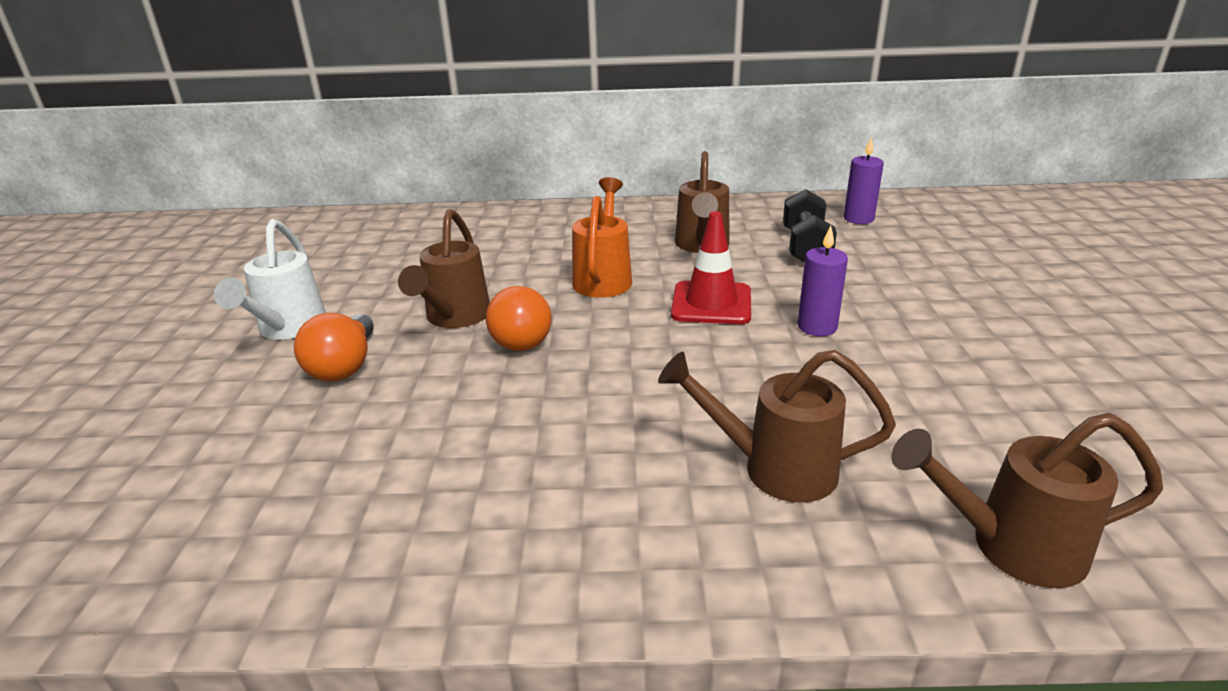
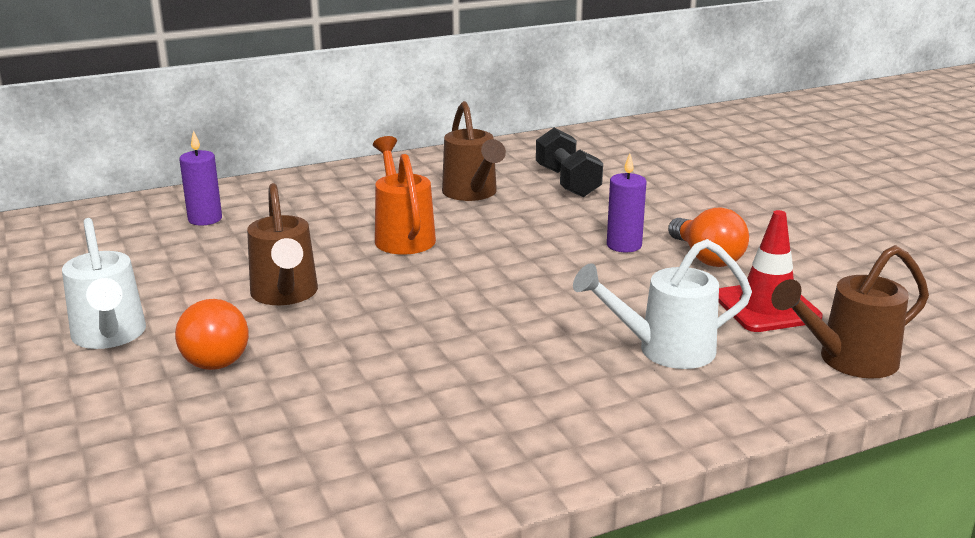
camera: 25 degrees left, 5 degrees down
orange light bulb [486,286,552,351] -> orange light bulb moved to [668,207,749,267]
brown watering can [658,350,896,503] -> white watering can [573,239,752,369]
red traffic cone [671,211,751,324] -> red traffic cone moved to [718,210,823,332]
purple candle [844,136,884,224] -> purple candle moved to [179,130,222,226]

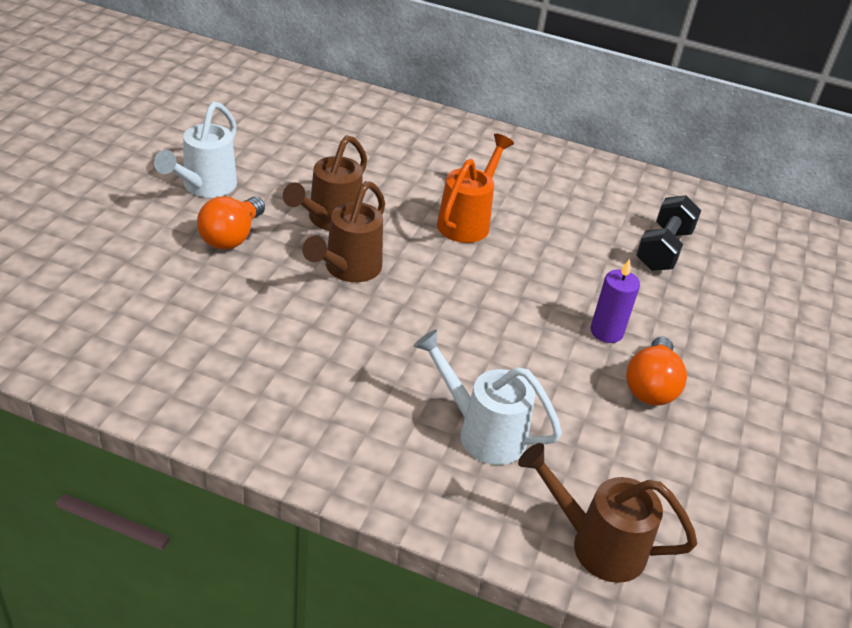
camera: 40 degrees right, 15 degrees up
purple candle [179,130,222,226] -> none
brown watering can [442,101,506,201] -> brown watering can moved to [302,181,385,282]
red traffic cone [718,210,823,332] -> none

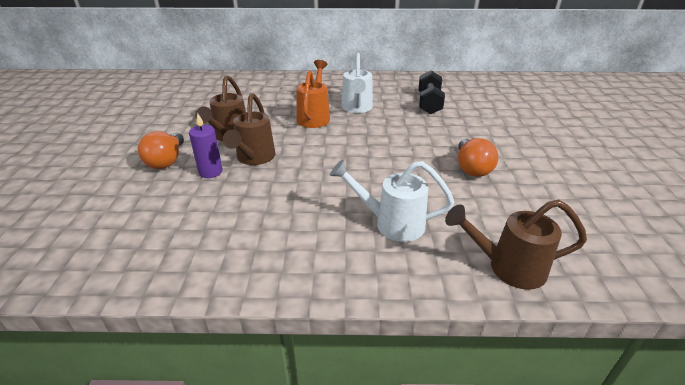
camera: 15 degrees left, 5 degrees down
white watering can [154,102,237,198] -> white watering can moved to [341,53,373,113]
purple candle [591,259,640,343] -> purple candle moved to [189,113,223,178]

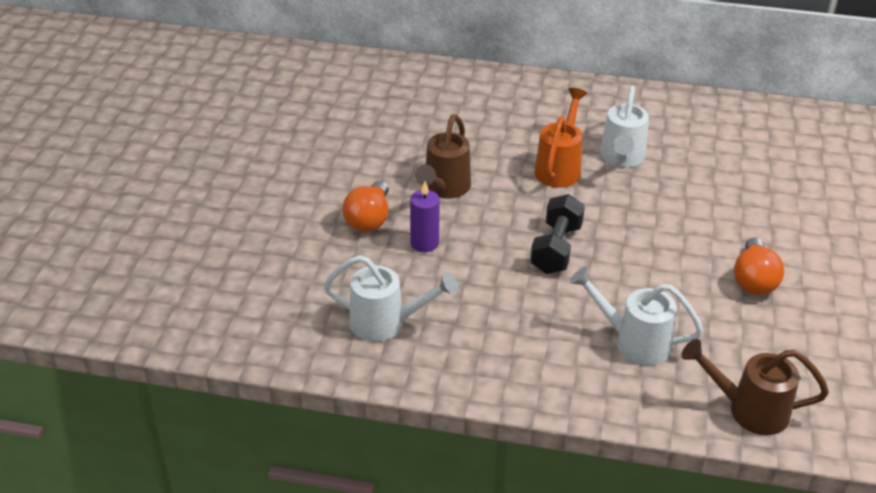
camera: 10 degrees right, 5 degrees up
brown watering can [223,93,276,165] -> none
black dumbbell [418,70,445,114] -> black dumbbell moved to [530,194,585,274]
none -> white watering can [323,255,458,342]

